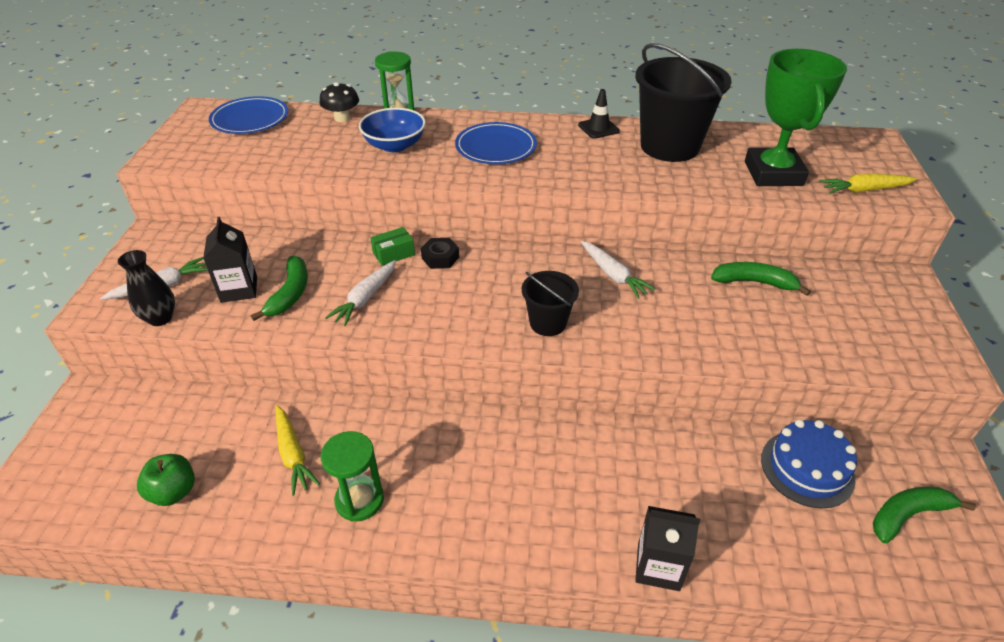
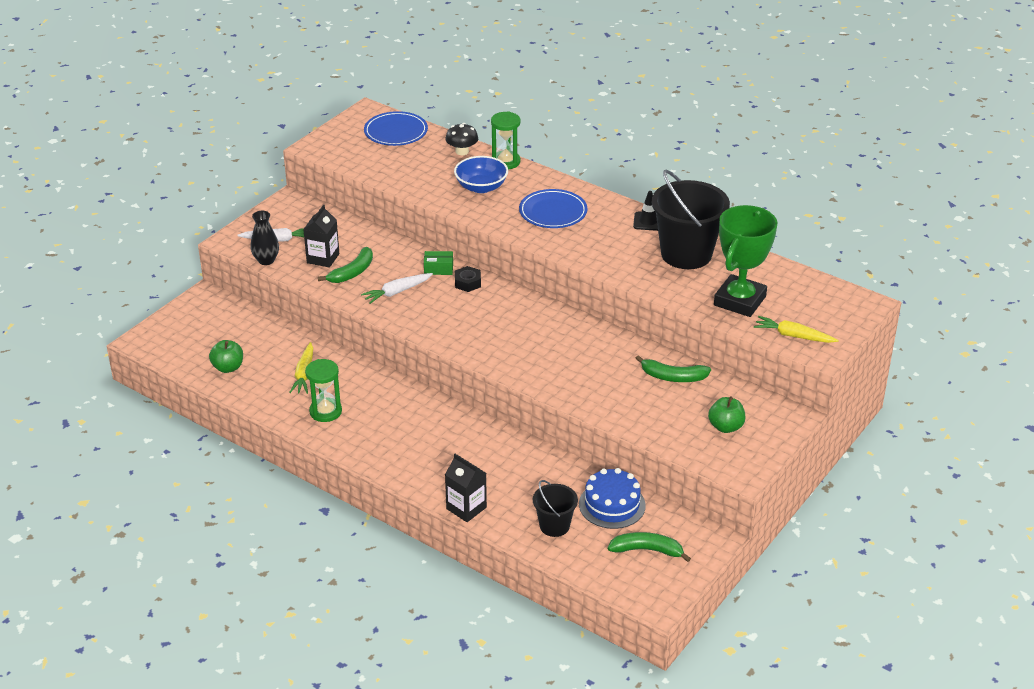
camera: 30 degrees right, 5 degrees down
black bucket [522,271,579,336] -> black bucket moved to [533,480,578,537]
white carrot [581,241,656,299] -> none
green banana [711,262,811,296] -> green banana turned 150 degrees clockwise [635,355,711,382]
none -> green apple [708,396,745,433]

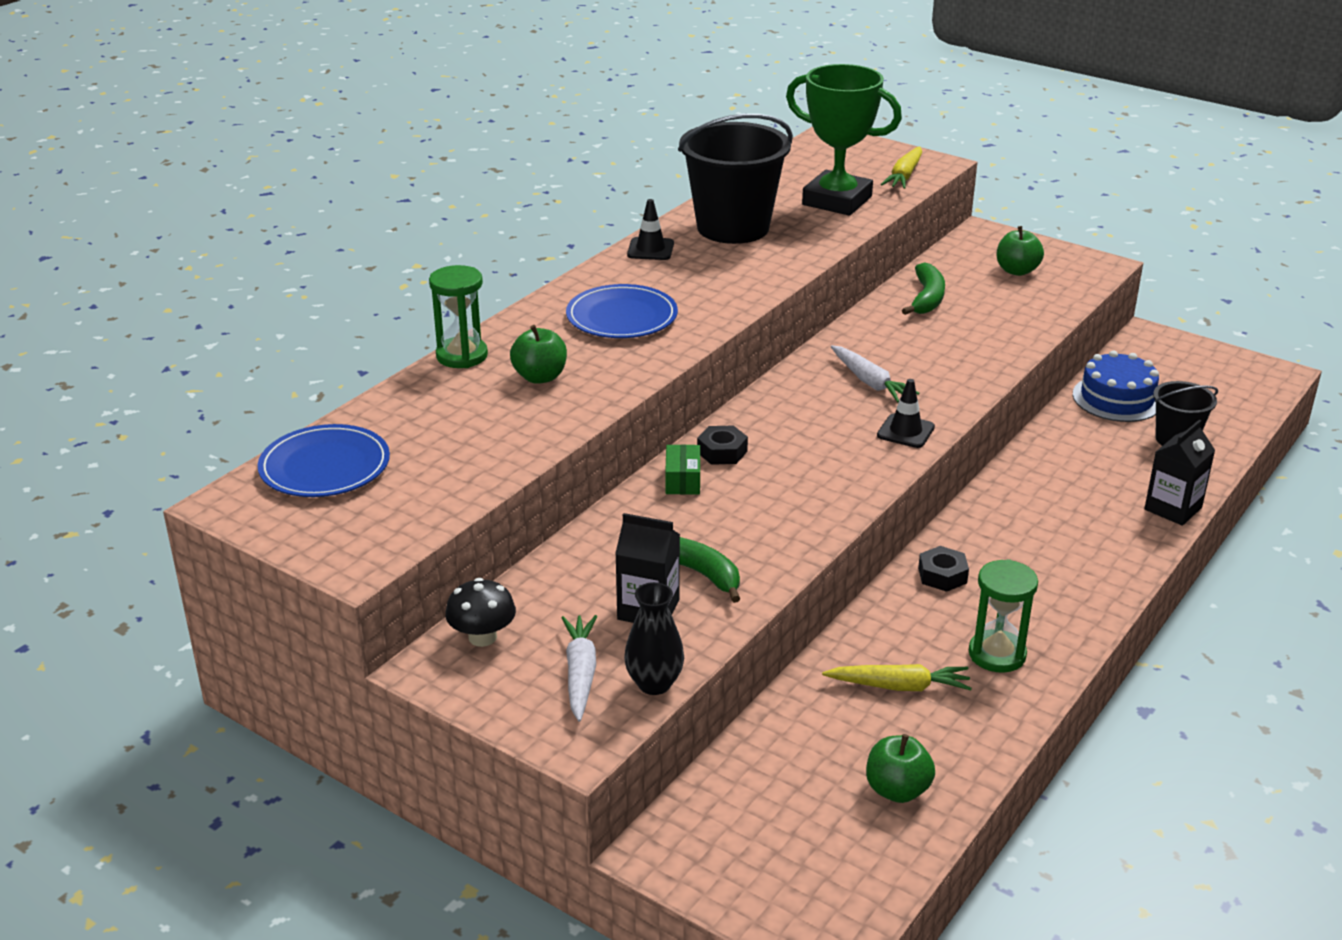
camera: 90 degrees left, 5 degrees down
white carrot [361,273,433,304] -> white carrot moved to [831,345,919,402]
black mushroom [445,123,478,155] -> black mushroom moved to [445,578,516,647]
blue bowl [454,156,508,193] -> green apple [510,325,567,384]
green banana [608,532,691,562] -> none
none -> black traffic cone [877,379,935,448]
none -> black nut [918,546,969,592]

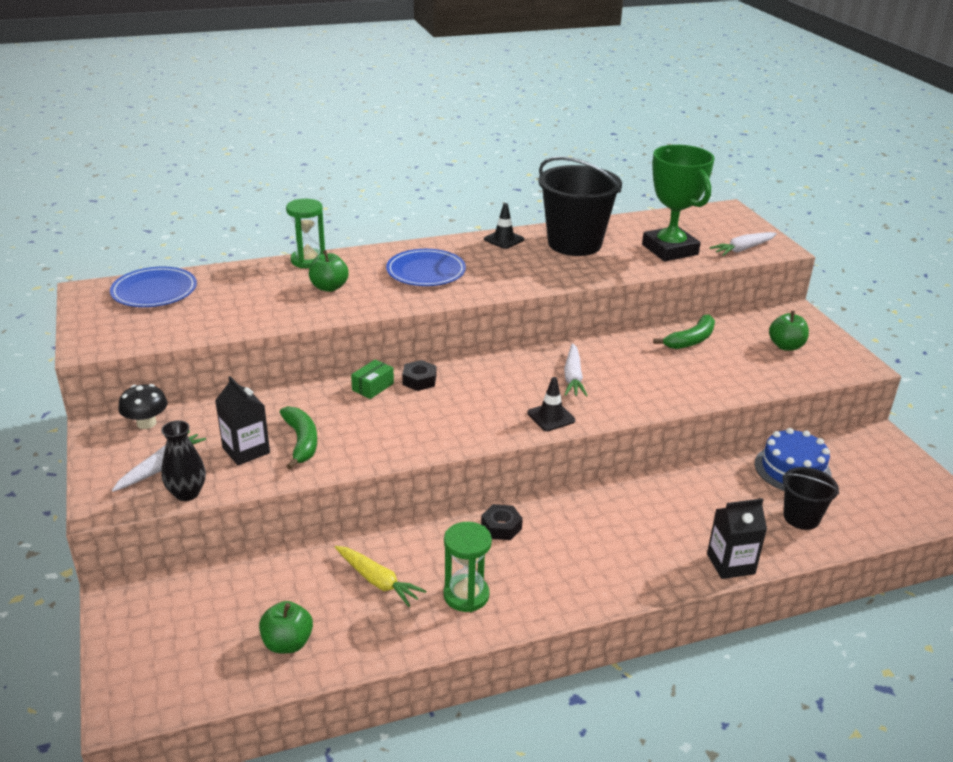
camera: 35 degrees right, 0 degrees up
yellow carrot [881,146,922,189] -> white carrot [710,232,777,256]

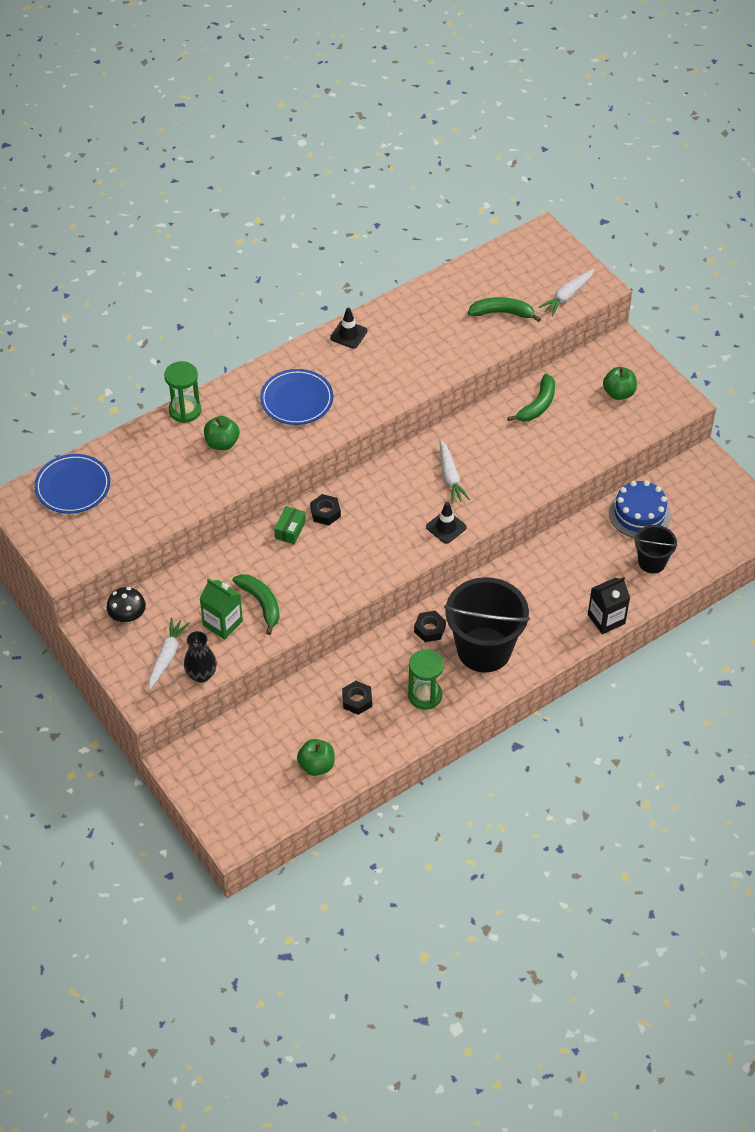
camera: 15 degrees left, 20 degrees up
black carton [215,376,270,465] -> green carton [199,578,243,640]
yellow carrot [335,546,426,607] -> black nut [342,681,372,715]
black bucket [538,156,622,256] -> black bucket moved to [444,577,530,673]
green trophy [642,145,715,261] -> green banana [468,297,541,322]

